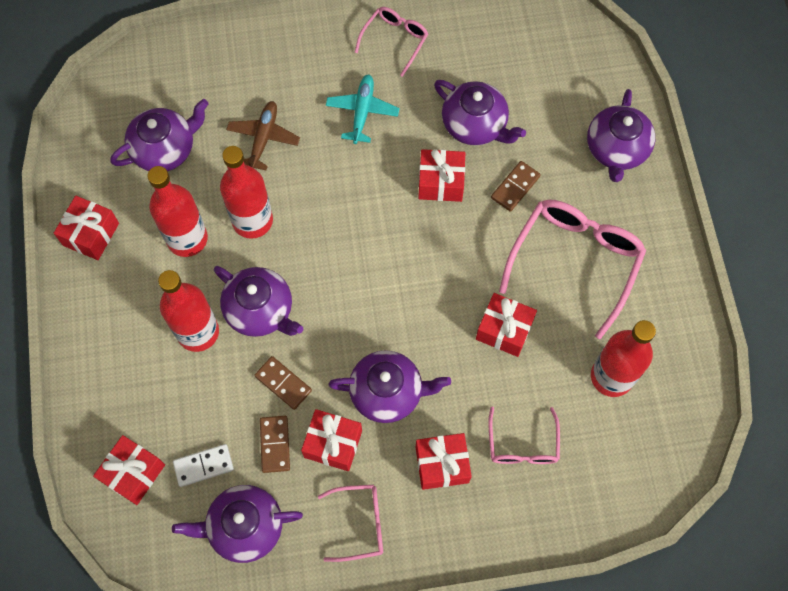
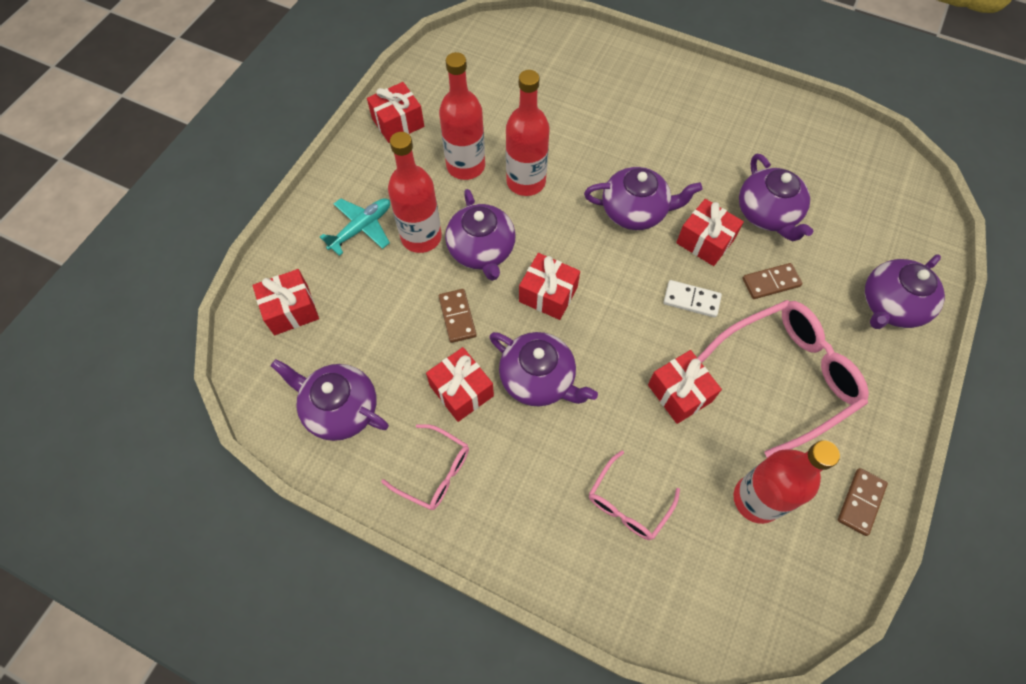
camera: 35 degrees right, 5 degrees down
purple teapot [110,99,209,171] -> purple teapot moved to [584,167,702,230]
white domino [173,444,234,487] -> white domino moved to [664,280,722,318]
brown plane [226,101,300,170] -> none
brown domino [260,416,290,473] -> brown domino moved to [838,468,888,536]
turquoise plane [326,75,400,144] -> turquoise plane moved to [320,198,390,256]
pink glasses [355,7,428,77] -> none
red gift [416,433,472,490] -> red gift moved to [519,253,580,320]

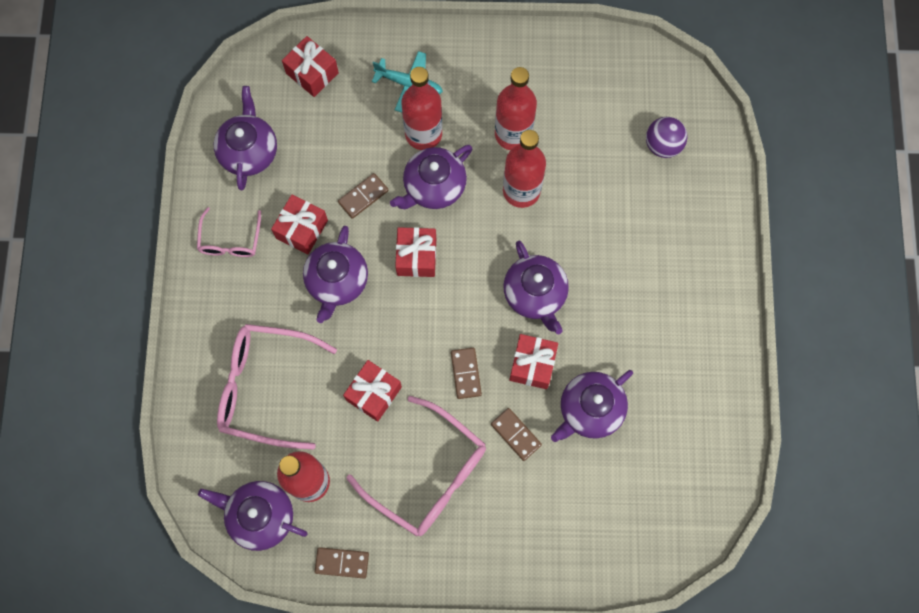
camera: 65 degrees right, 10 degrees up
red gift [367,82,424,143] -> none
pink glasses [589,450,680,540] -> pink glasses [217,324,337,449], size x1.82
white domino [664,280,722,318] -> brown domino [451,348,482,399]
purple teapot [865,254,945,329] -> purple teapot moved to [198,481,307,551]
none -> purple ball [646,117,687,158]

